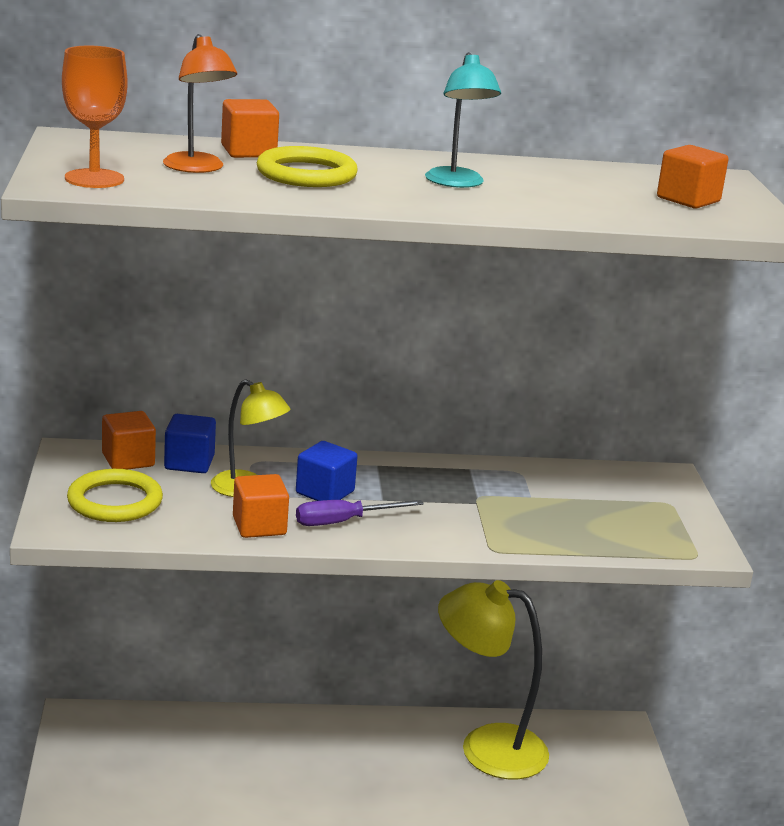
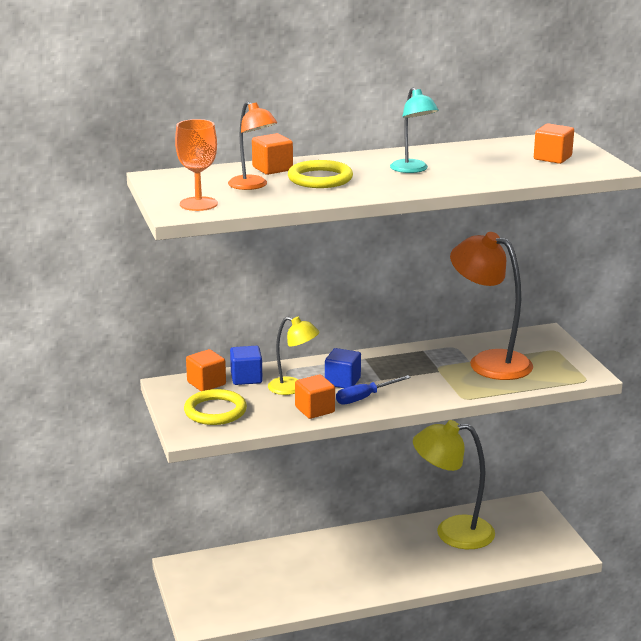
camera: 10 degrees left, 0 degrees up
purple screwdriver [296,500,424,526] -> blue screwdriver [336,375,411,405]
none -> orange lamp [450,232,533,380]

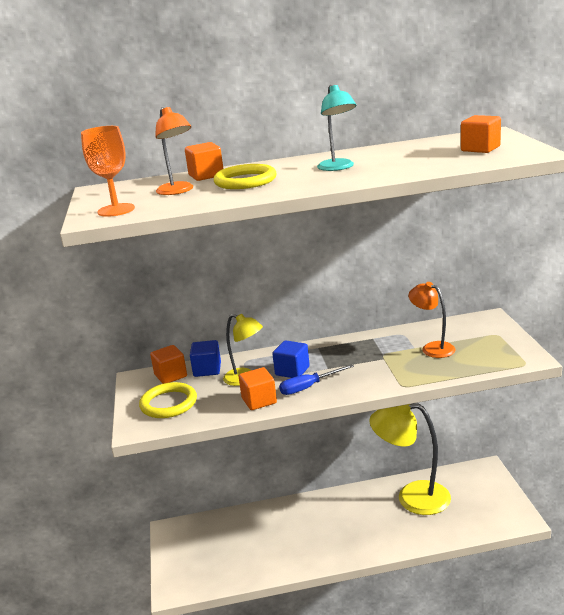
camera: 10 degrees right, 0 degrees up
orange lamp [450,232,533,380] -> orange lamp [408,282,455,358], size x0.56

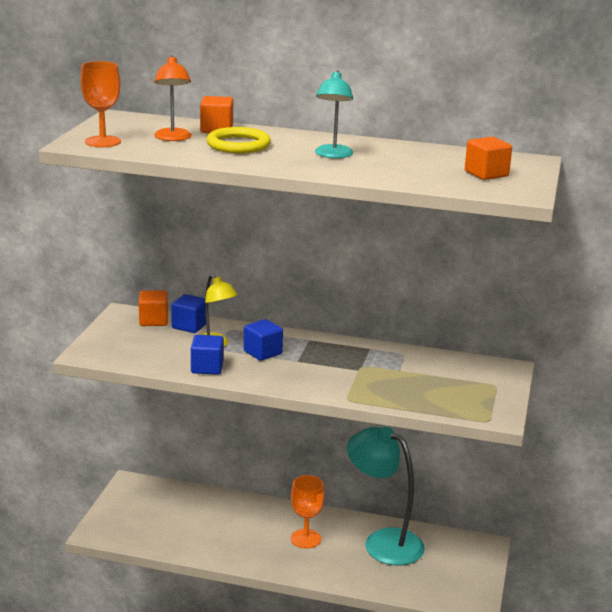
camera: 20 degrees right, 0 degrees up
yellow ring [139,382,197,418] -> none
orange cube [239,367,277,410] -> blue cube [191,335,224,375]
blue screwdriver [279,364,354,395] -> none
yellow lamp [370,404,451,515] -> turquoise lamp [347,427,425,565]
orange lamp [408,282,455,358] -> none
none -> orange goblet [291,475,324,549]

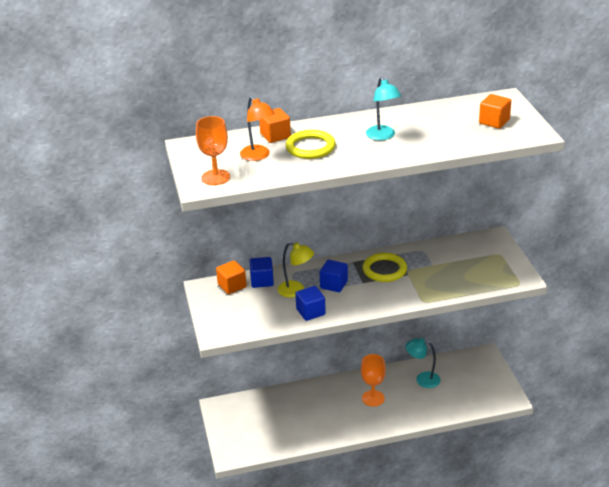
camera: 25 degrees left, 10 degrees up
turquoise lamp [347,427,425,565] -> turquoise lamp [405,338,441,388], size x0.56
none -> yellow ring [363,253,407,282]

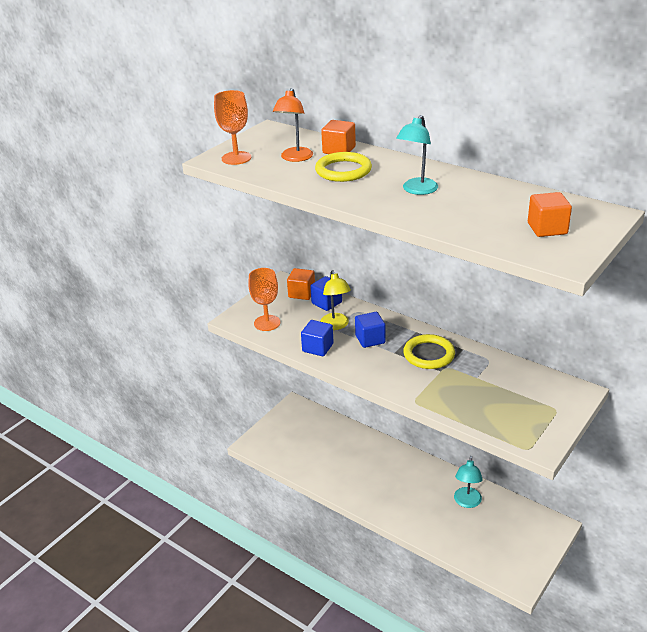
camera: 50 degrees right, 0 degrees up
orange goblet [361,354,386,407] -> orange goblet moved to [248,268,280,331]
turquoise lamp [405,338,441,388] -> turquoise lamp turned 135 degrees counterclockwise [454,456,483,508]

